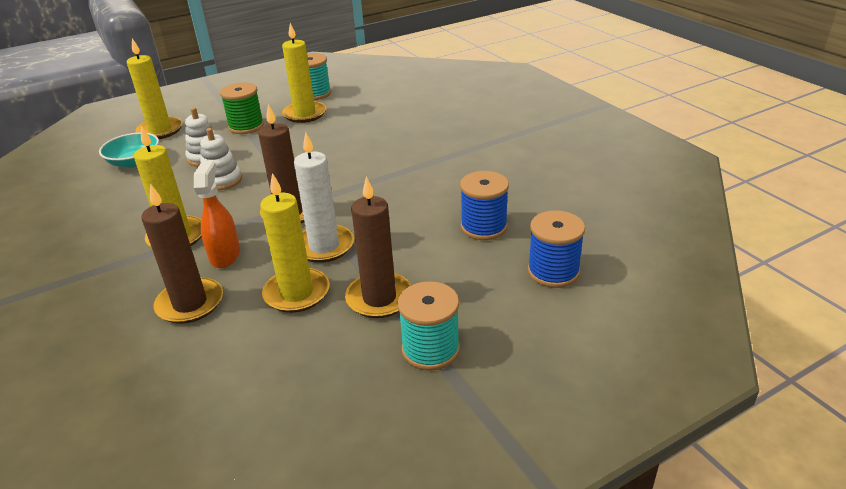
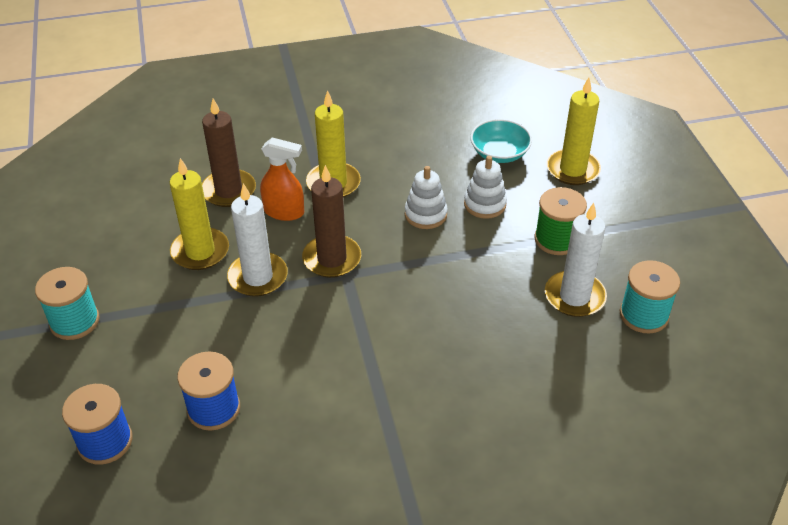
camera: 105 degrees right, 10 degrees up
yellow candle [282,23,326,123] -> white candle [545,203,607,317]
brown candle [345,176,411,318] -> none

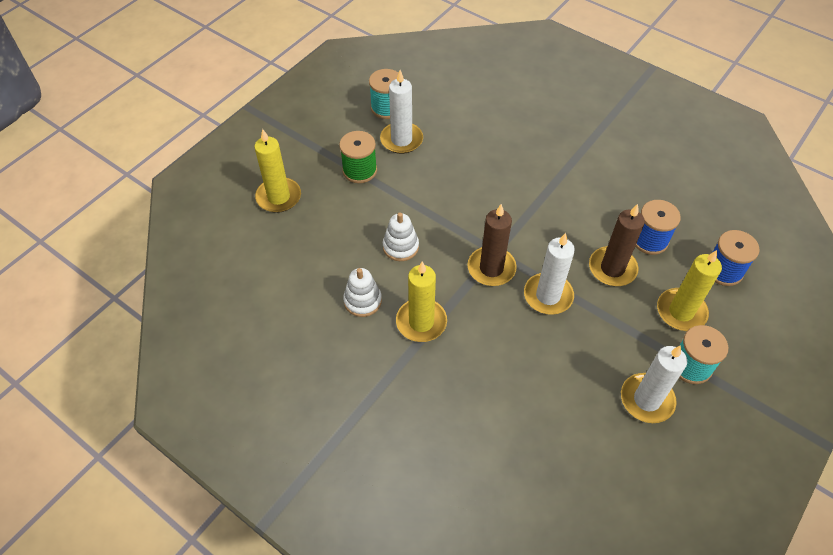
camera: 130 degrees left, 10 degrees up
yellow candle [170,158,229,270] -> yellow candle moved to [657,250,722,331]
brown candle [202,99,256,207] -> brown candle moved to [589,204,645,286]
orange spray bottle [260,137,304,221] -> none
white stacking toy [464,156,507,219] -> white stacking toy moved to [343,268,382,317]
turquoise bowl [470,119,532,163] -> none
none -> white candle [621,345,687,423]

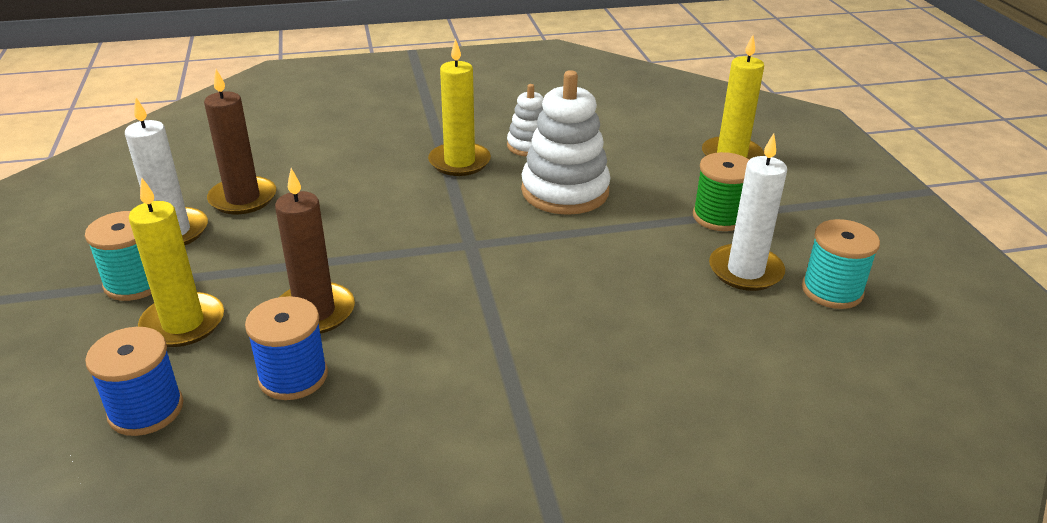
camera: 130 degrees right, 20 degrees down
white stacking toy [383,212,419,261] -> white stacking toy [521,70,611,215], size x1.77
brown candle [468,204,517,286] -> brown candle moved to [204,69,276,214]
white candle [524,233,575,315] -> none

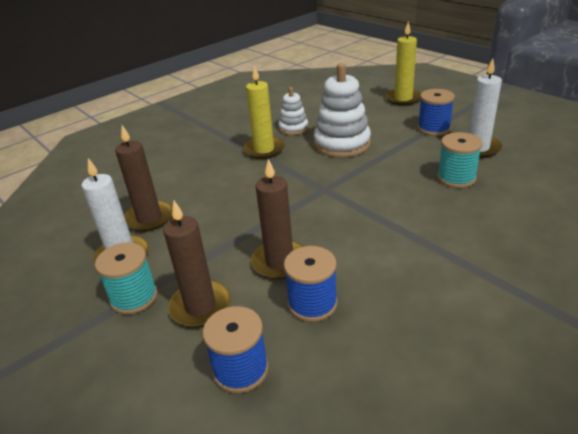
camera: 25 degrees left, 0 degrees up
yellow candle [129,178,224,347] -> brown candle [163,201,231,327]
green spool [693,152,749,231] -> blue spool [418,89,455,136]
turquoise spool [802,219,880,309] -> turquoise spool moved to [437,132,482,188]

